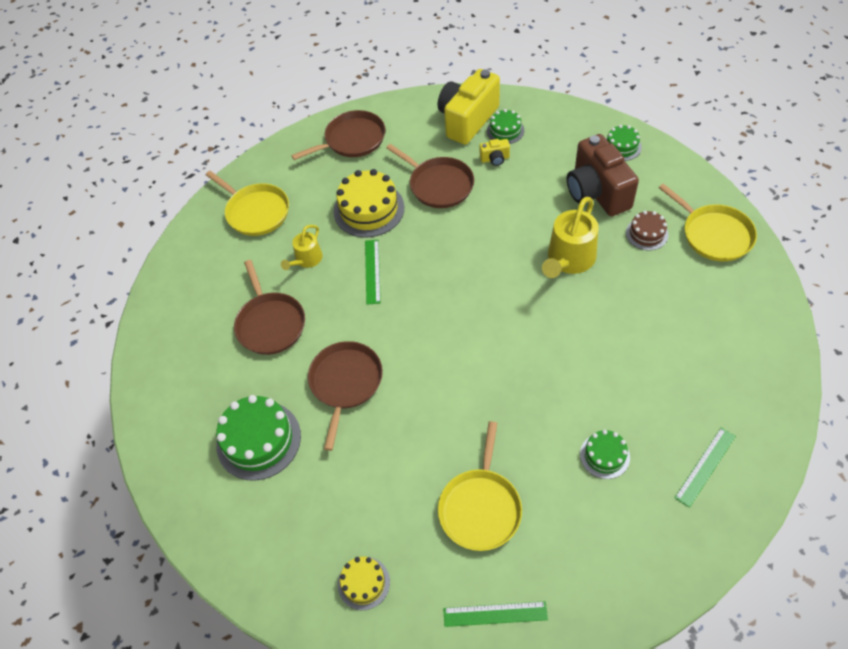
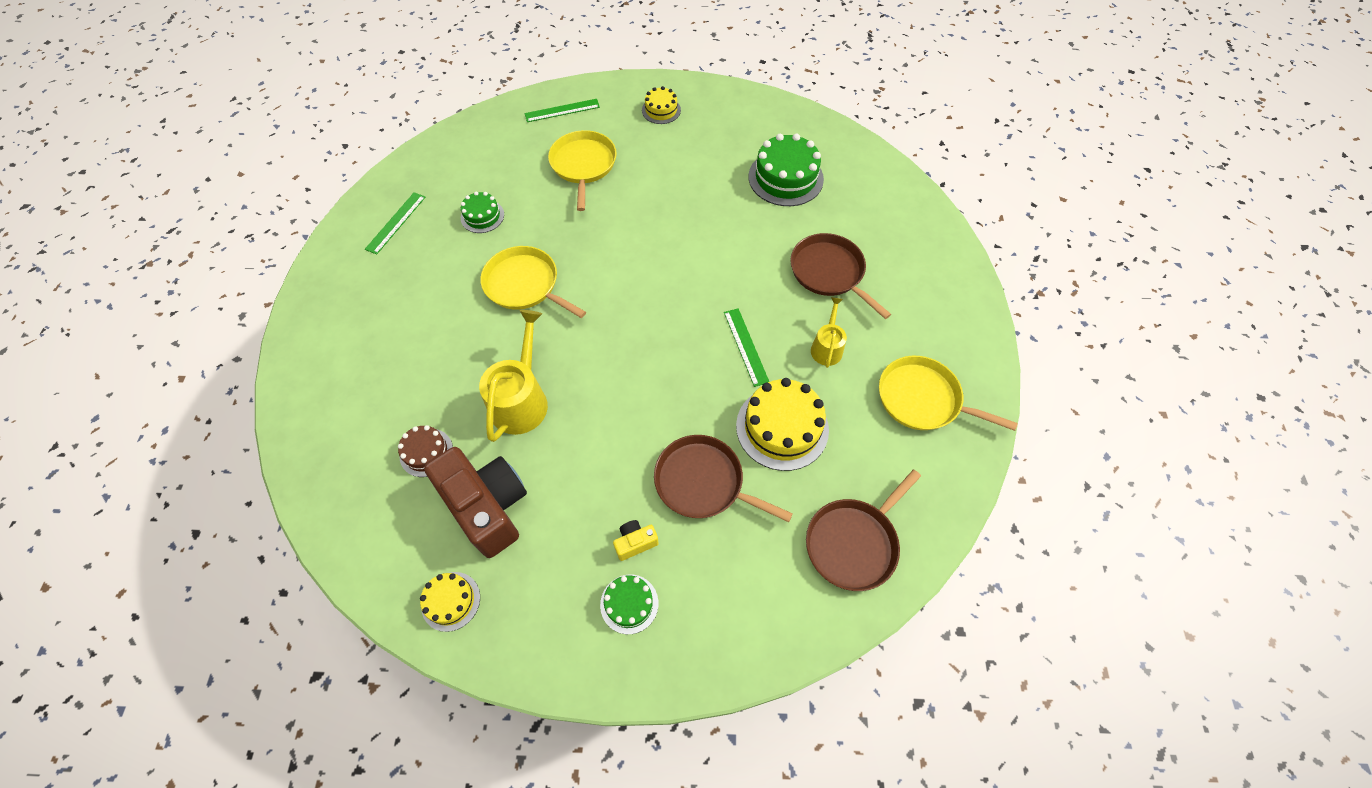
camera: 160 degrees right, 5 degrees up
brown pan [308,341,383,451] -> none
yellow camera [438,69,500,145] -> none
green cake [606,125,642,161] -> yellow cake [420,572,480,632]
yellow pan [659,184,757,262] -> yellow pan moved to [480,246,586,318]

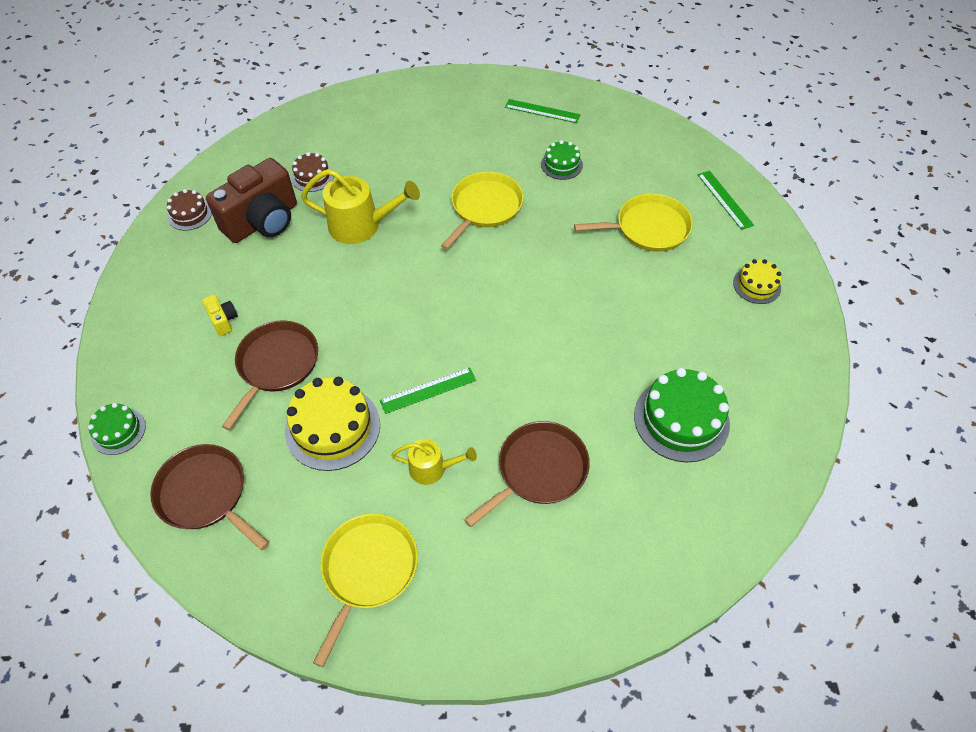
camera: 85 degrees right, 5 degrees down
yellow cake [420,572,480,632] -> brown cake [167,189,212,231]
green cake [600,575,658,634] -> green cake moved to [88,403,146,455]

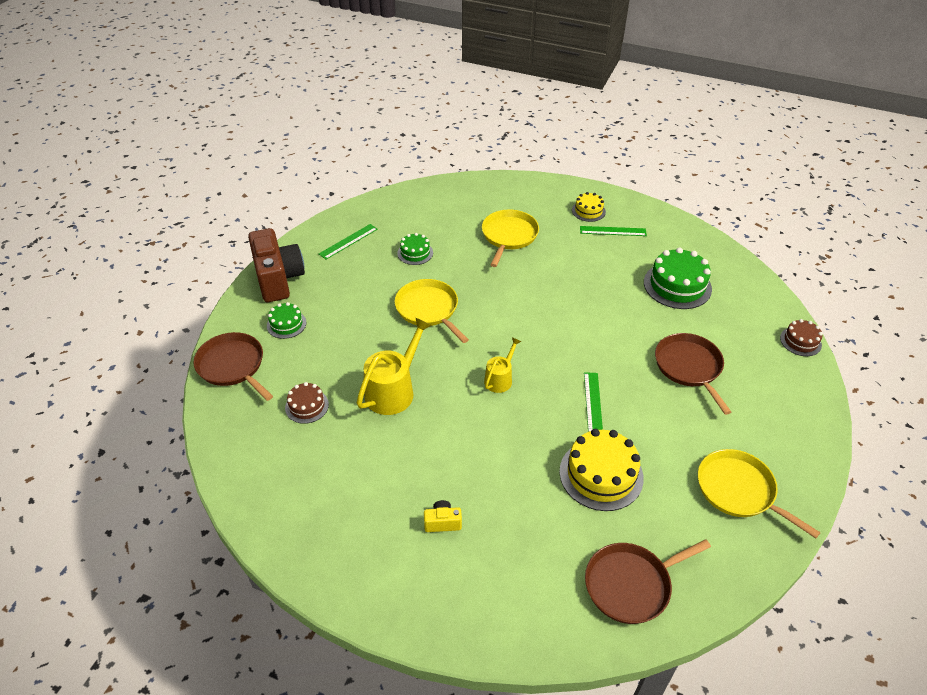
camera: 65 degrees left, 10 degrees down
green cake [88,403,146,455] -> green cake moved to [267,302,306,339]
brown cake [167,189,212,231] -> brown cake moved to [780,319,823,356]
brown camera [206,158,297,243] -> brown camera moved to [248,228,305,302]
brown pan [221,320,318,430] -> brown pan moved to [193,332,273,401]
yellow watering can [391,439,477,485] -> yellow watering can moved to [484,337,521,393]
green ruler [698,171,754,230] -> green ruler moved to [580,226,647,236]

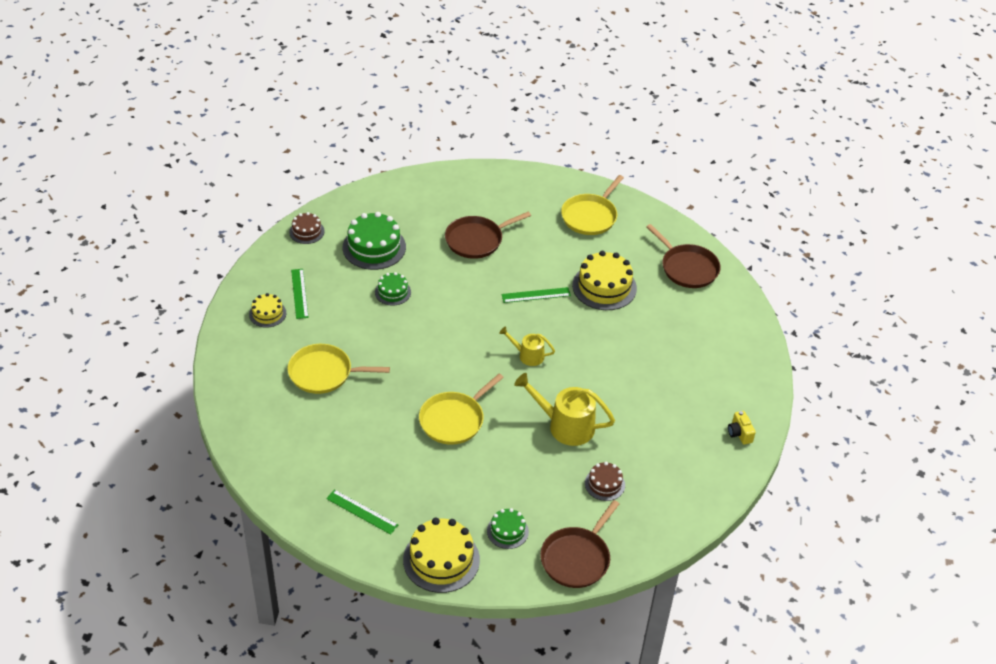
camera: 105 degrees left, 0 degrees up
brown camera [248,228,305,302] -> yellow cake [403,518,480,593]
green cake [397,233,433,265] -> green cake moved to [375,272,411,306]
yellow camera [424,500,462,532] -> yellow camera moved to [728,411,756,445]
brown cake [780,319,823,356] -> brown cake moved to [289,212,325,244]

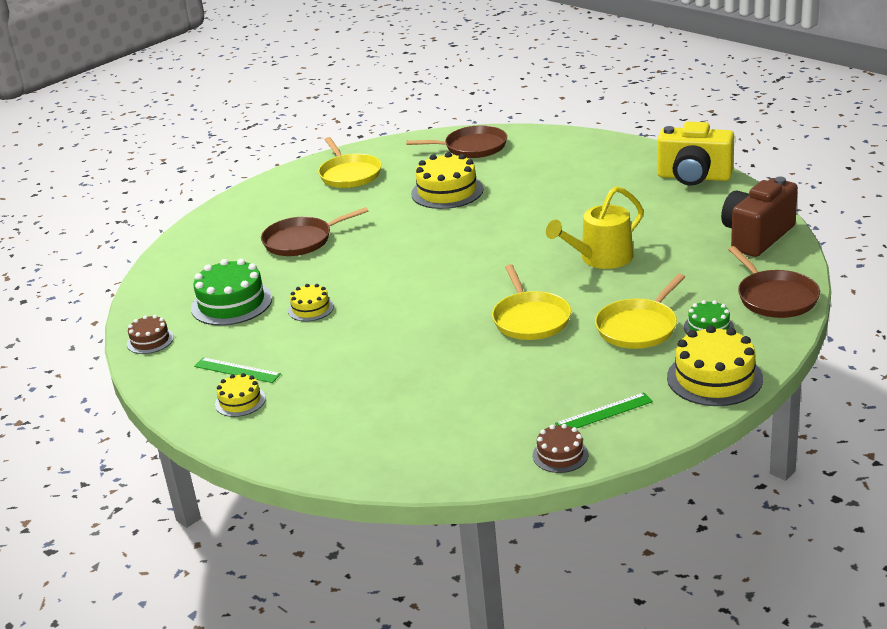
camera: 50 degrees left, 15 degrees down
yellow pan [287,344,390,394] -> yellow pan moved to [595,274,685,349]
green cake [375,272,411,306] -> yellow cake [288,284,334,321]
brown pan [445,211,531,259] -> brown pan turned 60 degrees clockwise [261,207,368,256]
yellow watering can [499,327,555,366] -> none
green ruler [501,287,571,303] -> none
brown cake [585,462,625,501] -> brown cake moved to [533,424,588,473]
yellow camera [728,411,756,445] -> yellow camera [657,122,734,186], size x2.37
none -> brown camera [721,177,798,257]

